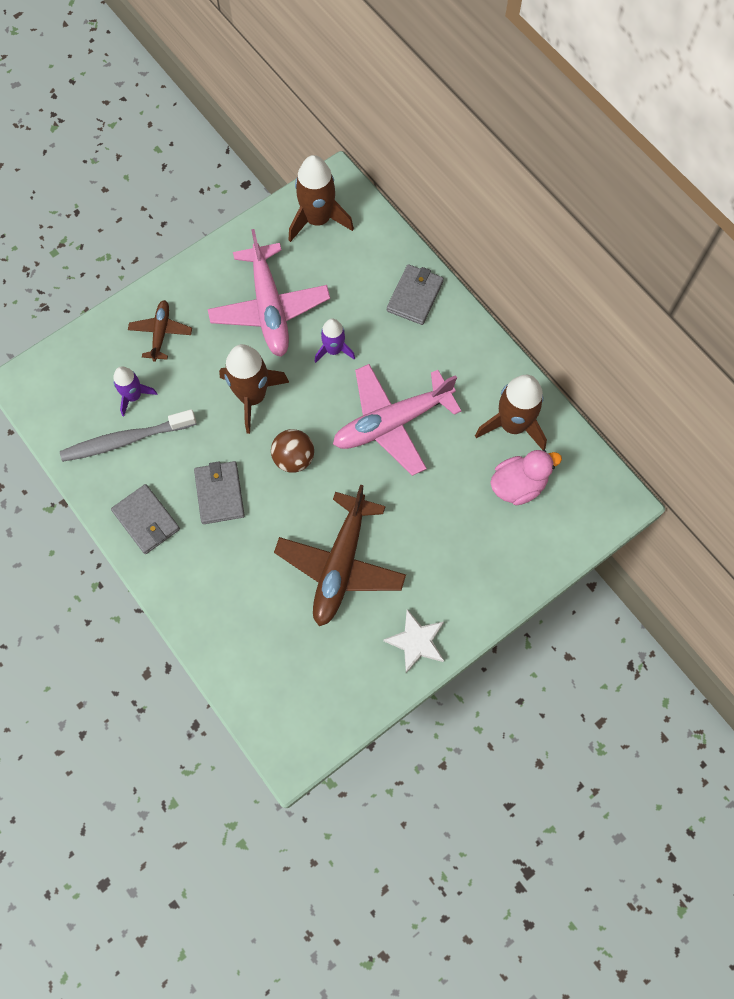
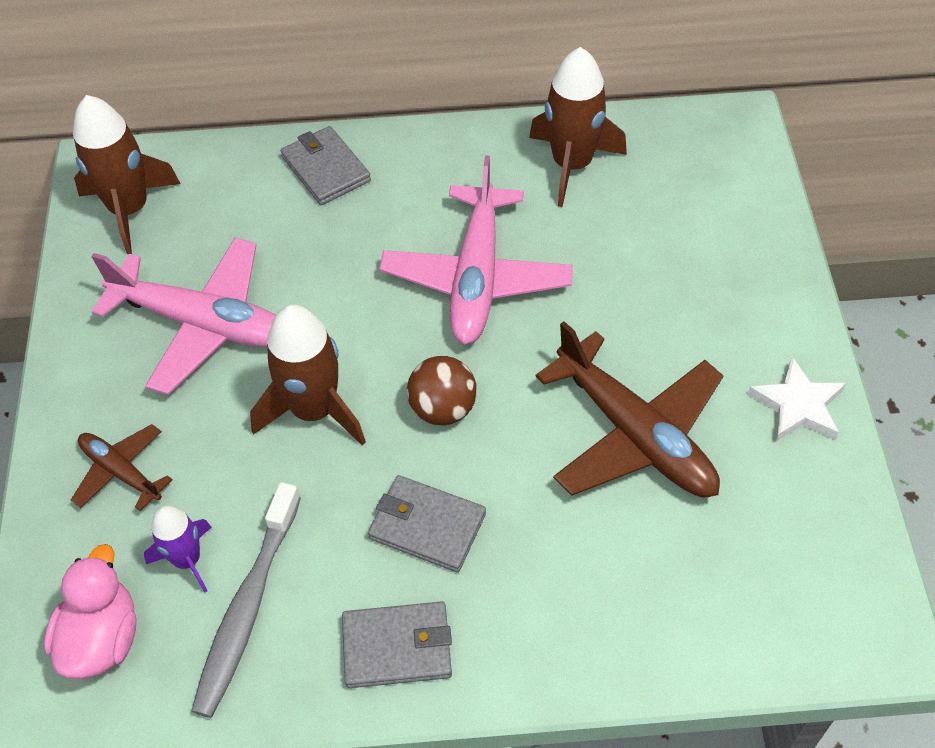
camera: 55 degrees left, 15 degrees down
purple rocket [314,318,355,363] -> none
pink duck [490,450,562,506] -> pink duck moved to [44,544,136,679]

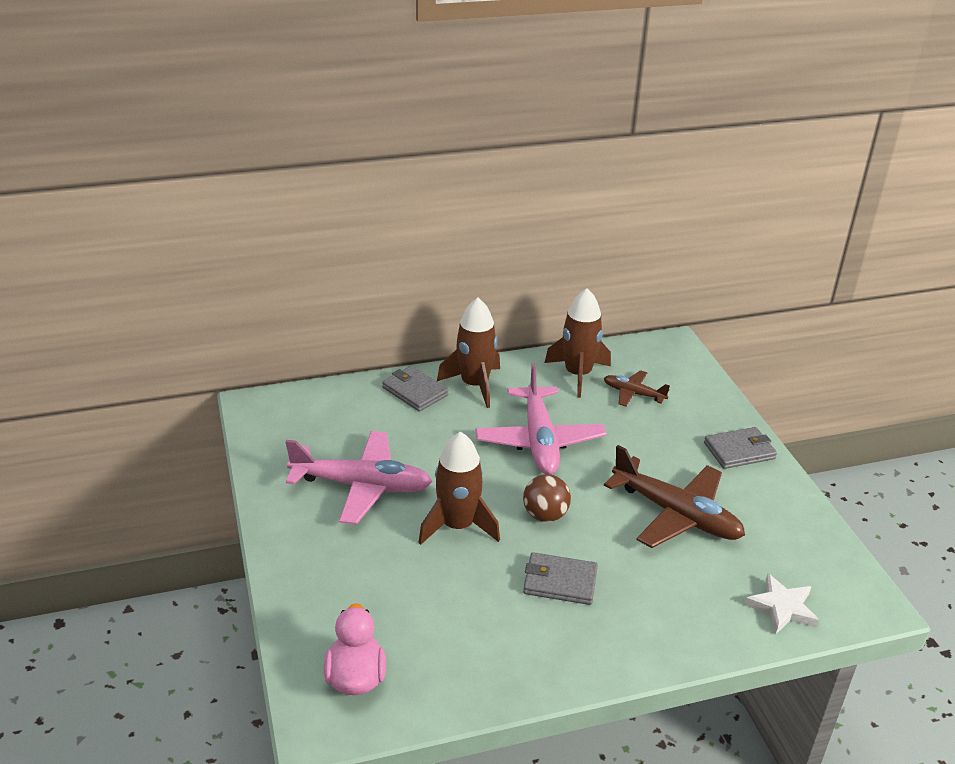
camera: 15 degrees left, 20 degrees down
brown plane [71,424,172,511] -> brown plane moved to [604,370,670,406]
brown rocket [73,95,181,254] -> brown rocket moved to [437,298,500,408]
purple rocket [144,505,211,593] -> none
grey toothbrush [191,482,301,718] -> none
grey wallet [342,601,452,688] -> grey wallet moved to [704,427,777,469]
white star [748,357,846,442] -> white star moved to [744,574,819,635]

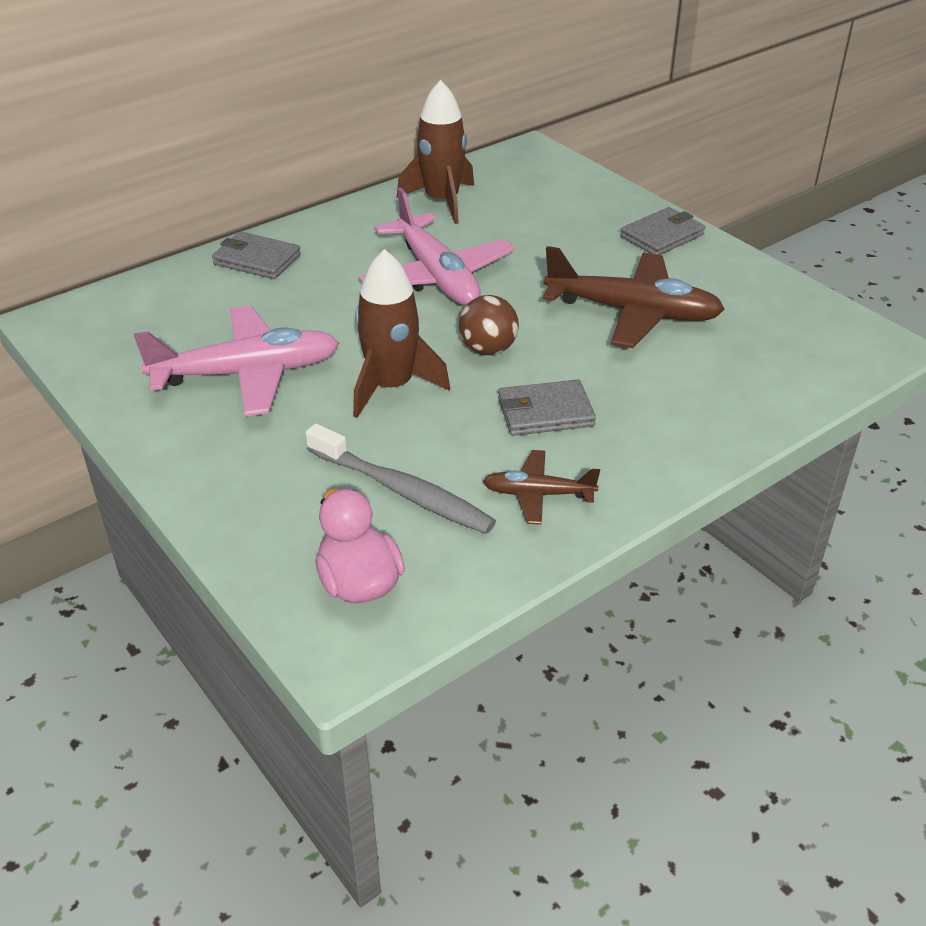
camera: 20 degrees left, 5 degrees up
brown rocket [437,298,500,408] -> none
brown plane [604,370,670,406] -> brown plane moved to [483,450,600,525]
white star [744,574,819,635] -> none
none -> grey toothbrush [305,423,496,534]

